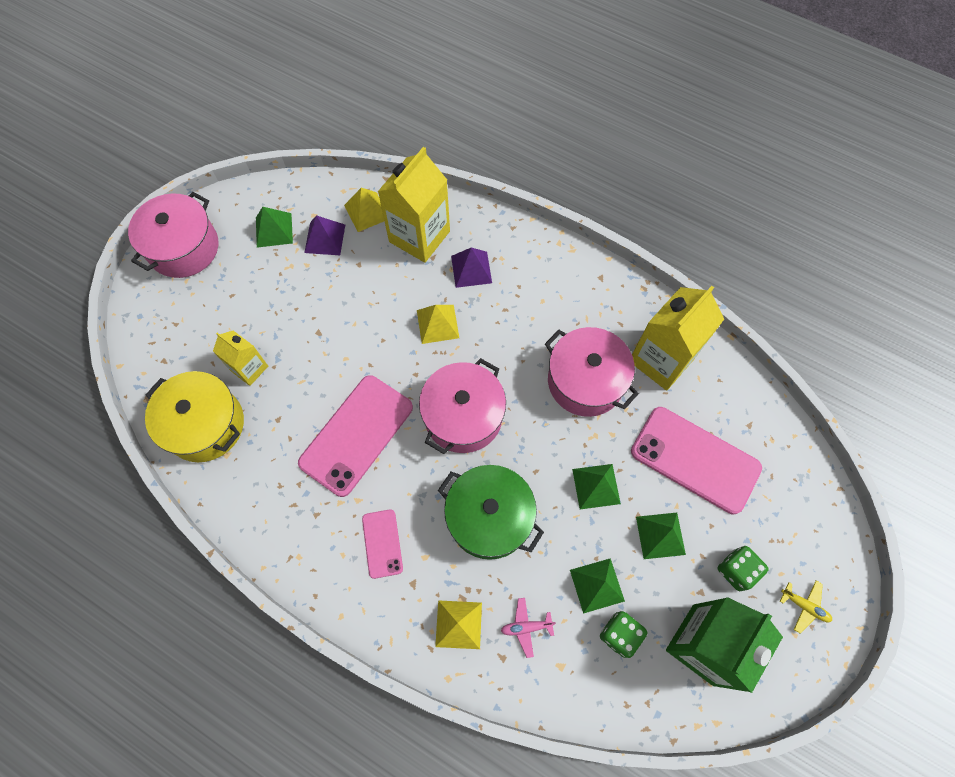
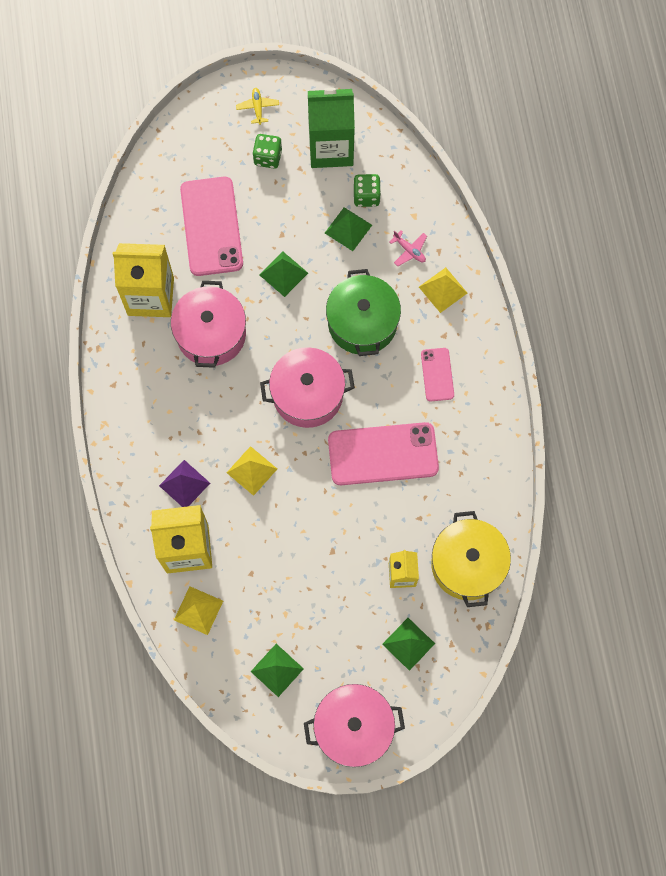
camera: 130 degrees left, 5 degrees up
purple pyramid [304,215,345,255] -> none
pink phone [362,509,403,579] -> pink phone turned 45 degrees counterclockwise [421,348,454,401]
green pyramid [636,513,686,559] -> green pyramid moved to [382,618,435,671]

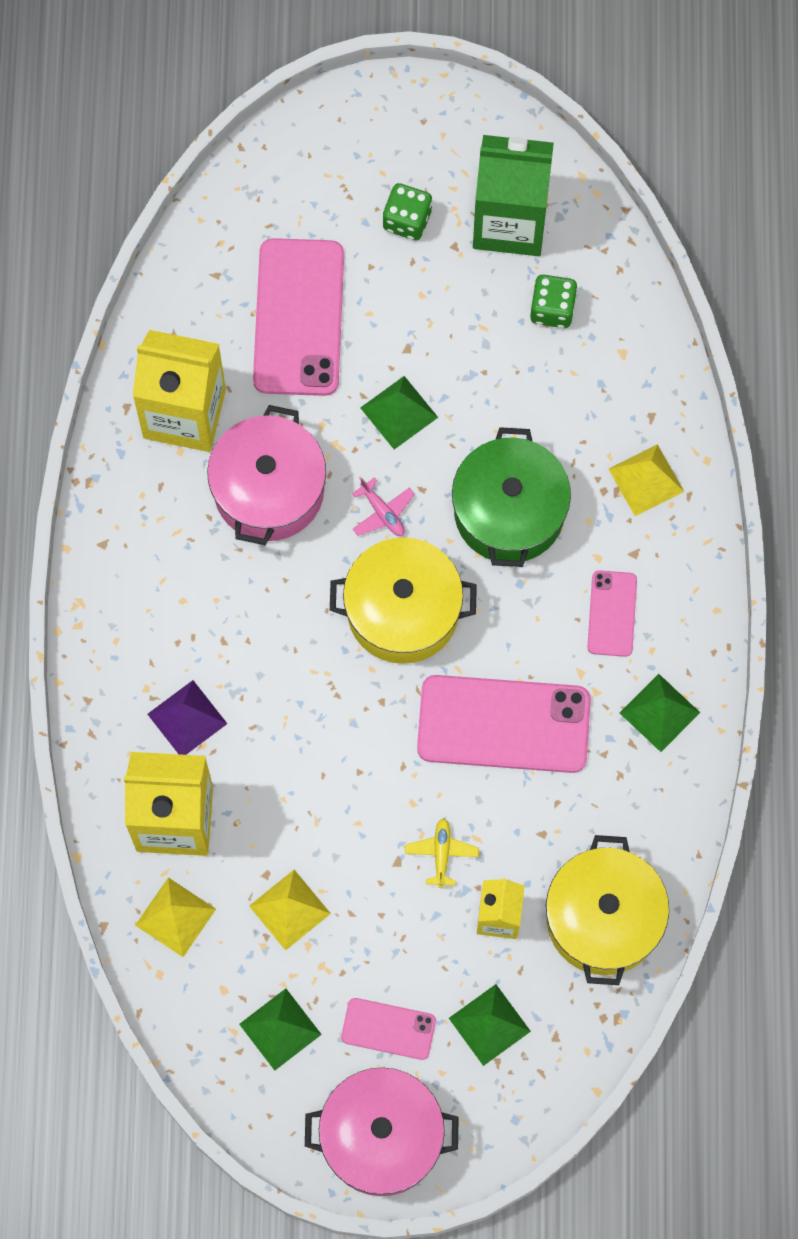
camera: 10 degrees right, 0 degrees up
yellow pyramid [227,446,277,496] -> yellow pyramid moved to [249,870,331,950]
yellow plane [236,88,279,125] -> yellow plane moved to [405,818,479,888]
pink pot [260,347,355,428] -> yellow pot [330,537,477,664]
green pyramid [325,207,372,251] -> green pyramid moved to [620,674,700,752]
pink plane [390,230,427,266] -> pink plane moved to [352,477,415,536]
none -> pink phone [341,998,436,1060]

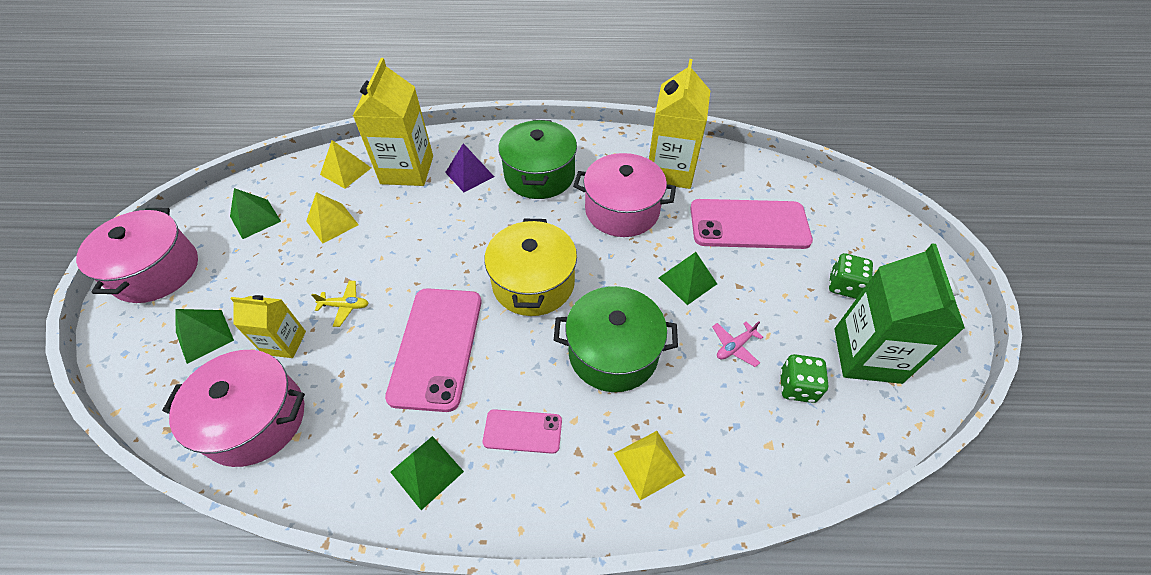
camera: 90 degrees right, 20 degrees down
pink phone [341,998,436,1060] -> none
pink plane [352,477,415,536] -> pink plane moved to [712,321,763,367]
yellow pot [546,835,669,985] -> pink pot [162,350,305,467]
none -> green pot [498,120,577,199]

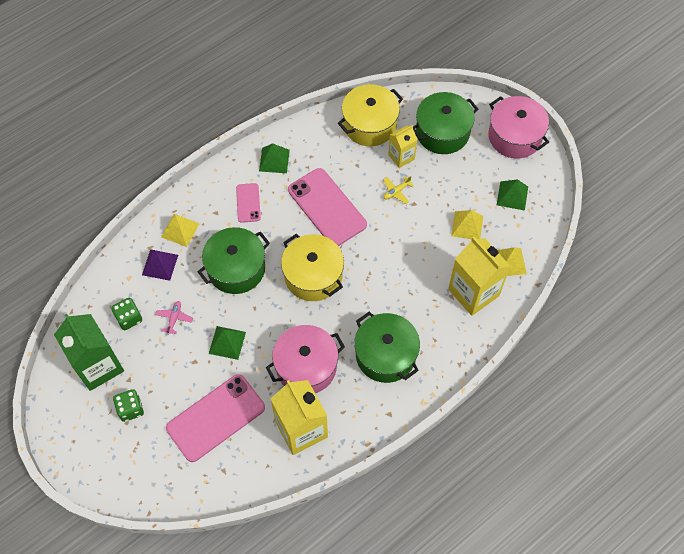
camera: 140 degrees right, 10 degrees up
pink pot [162,350,305,467] -> yellow pot [338,84,403,146]
green pyramid [175,309,234,364] -> green pot [413,92,478,154]
purple pyramid [445,143,494,192] -> purple pyramid moved to [142,250,178,281]
pink phone [483,409,562,454] -> pink phone turned 60 degrees counterclockwise [236,183,261,223]

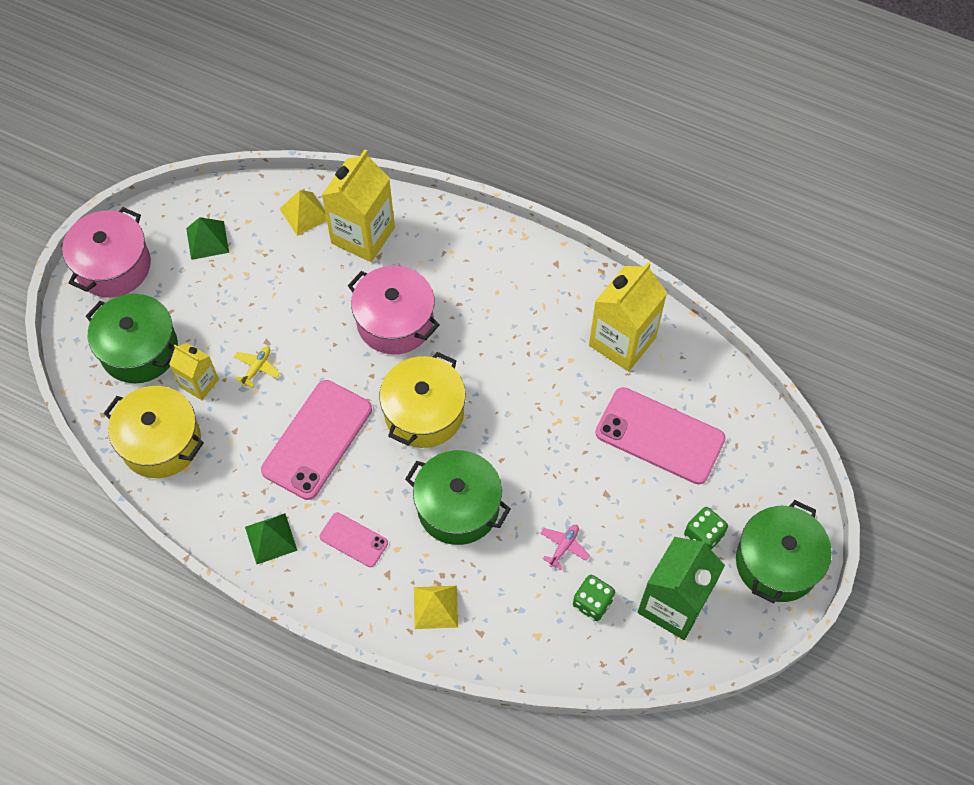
camera: 115 degrees left, 0 degrees up
purple pyramid [142,250,178,281] -> none
pink plane [155,301,193,334] -> pink plane turned 135 degrees clockwise [540,525,590,570]
green pyramid [209,326,246,360] -> none
pink phone [236,183,261,223] -> pink phone turned 60 degrees clockwise [320,512,388,567]
pink pot [266,325,345,393] -> pink pot moved to [348,266,440,354]
green pot [354,312,420,383] -> green pot moved to [736,500,832,603]
yellow plane [383,176,414,204] -> yellow plane turned 90 degrees counterclockwise [234,347,280,388]
yellow pyramid [451,210,483,239] -> none

